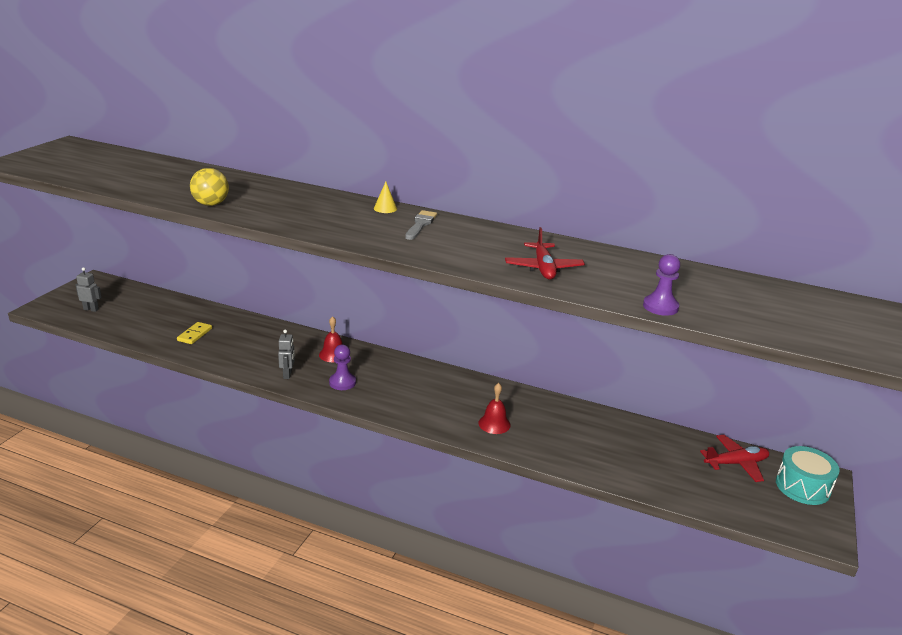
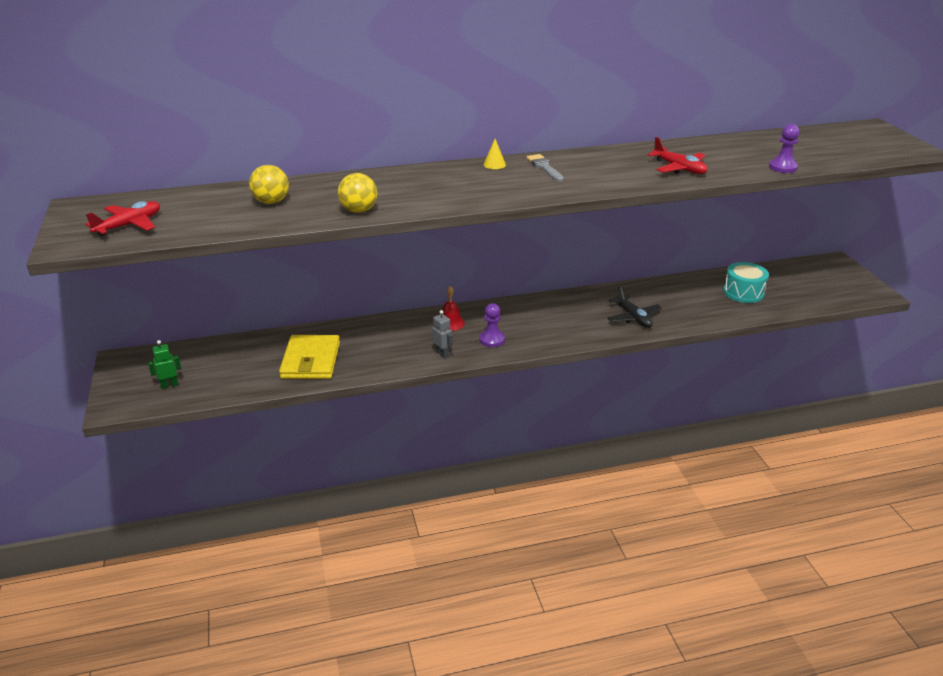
camera: 35 degrees left, 5 degrees up
grey robot [75,267,102,312] -> green robot [148,340,181,389]
yellow domino [177,322,212,344] -> yellow wallet [279,335,340,379]
red bell [479,383,511,434] -> black plane [607,286,662,328]
red plane [700,435,769,482] -> red plane moved to [85,201,160,237]
turquoise drum [776,446,840,505] -> turquoise drum moved to [724,262,769,303]
none -> yellow ball [249,165,289,204]

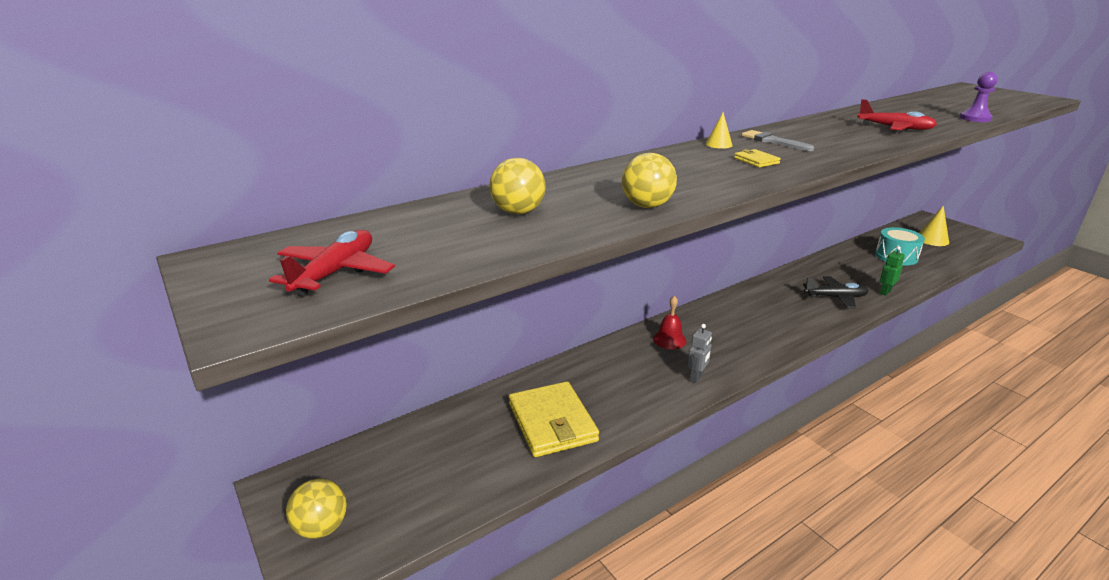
camera: 20 degrees left, 5 degrees down
green robot [148,340,181,389] -> green robot moved to [880,246,905,296]
grey robot [432,310,453,359] -> grey robot turned 90 degrees clockwise [687,324,712,383]
purple pawn [479,303,505,347] -> none
black plane [607,286,662,328] -> black plane turned 45 degrees counterclockwise [803,276,869,308]
none -> yellow ball [286,479,347,539]
none -> yellow wallet [734,149,781,168]
none -> yellow cone [919,205,949,246]

